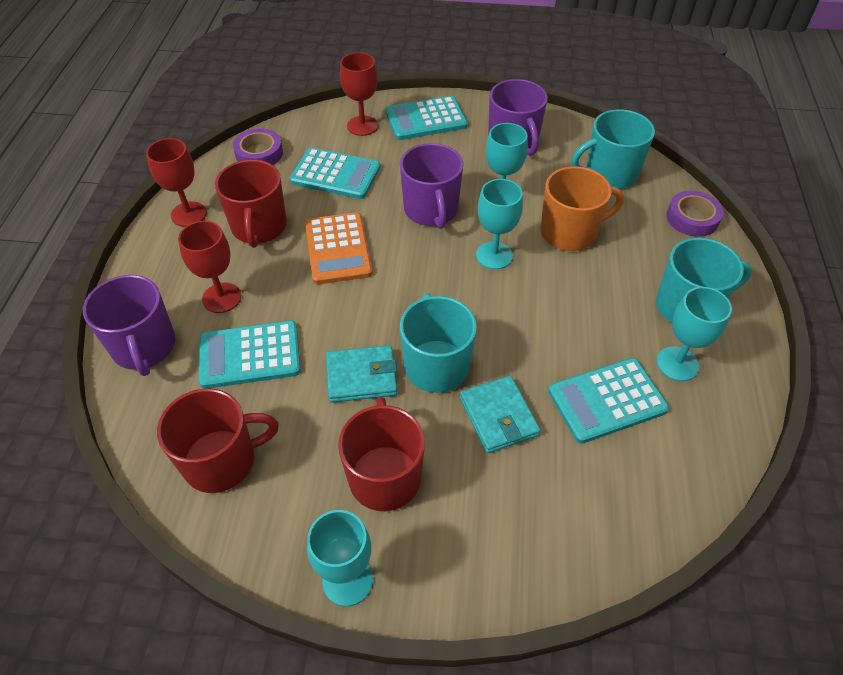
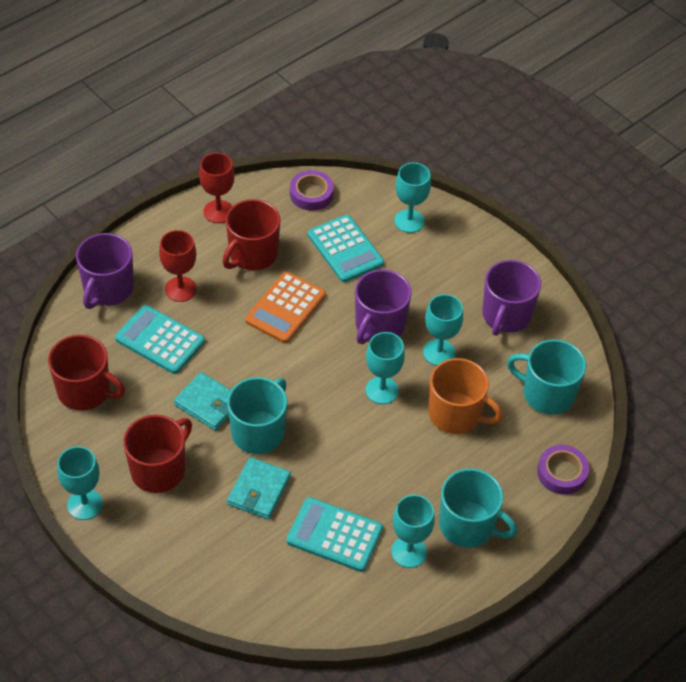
camera: 40 degrees right, 0 degrees up
red goblet [340,52,378,136] -> turquoise goblet [394,162,431,233]
turquoise calculator [386,96,468,140] -> none

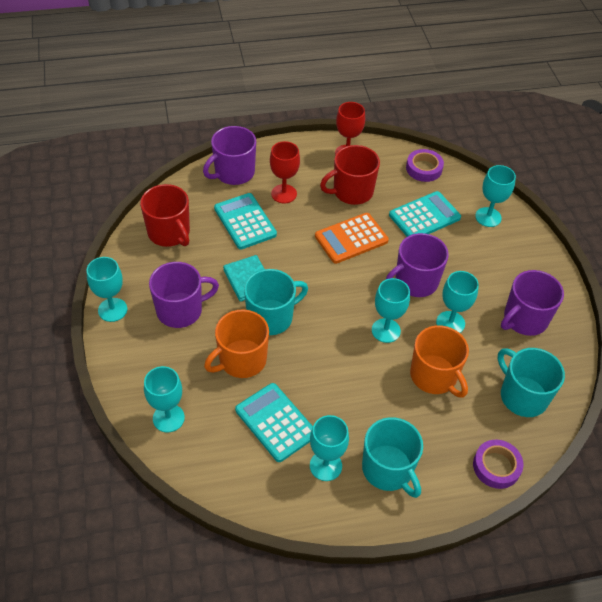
camera: 30 degrees right, 0 degrees up
red mug [123,415,192,493] -> purple mug [149,262,219,328]
turquoise wallet [227,457,291,519] -> orange mug [204,310,269,378]
turquoise calculator [308,215,384,282] -> turquoise calculator turned 120 degrees counterclockwise [389,191,461,237]
none -> turquoise goblet [144,366,185,432]

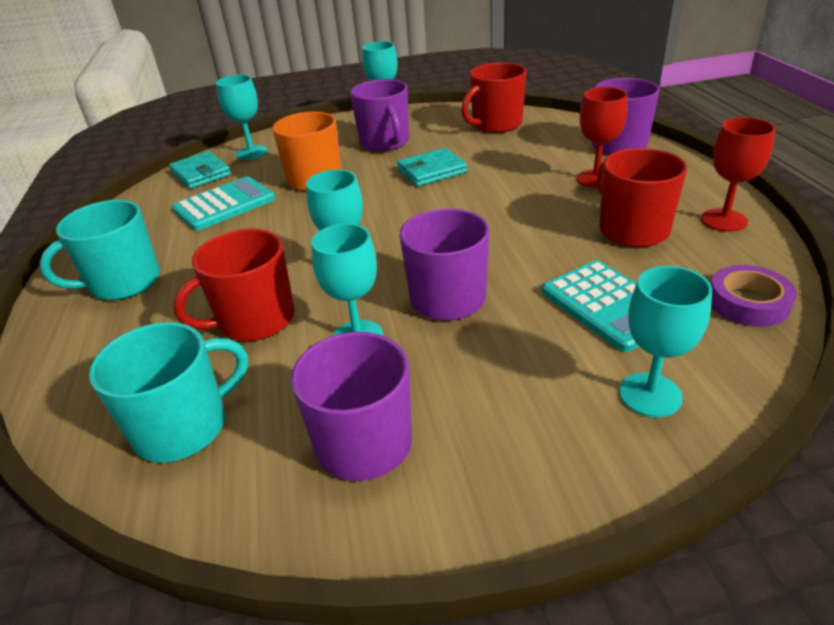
camera: 95 degrees right, 15 degrees down
turquoise calculator [214,193,277,249] -> none
turquoise mug [244,269,308,335] -> none
turquoise goblet [310,415,349,481] -> none
orange calculator [315,213,389,264] -> none
orange mug [410,325,469,398] -> red mug [173,229,295,341]
purple tape [473,440,524,489] -> none
none -> turquoise wallet [169,151,231,189]

